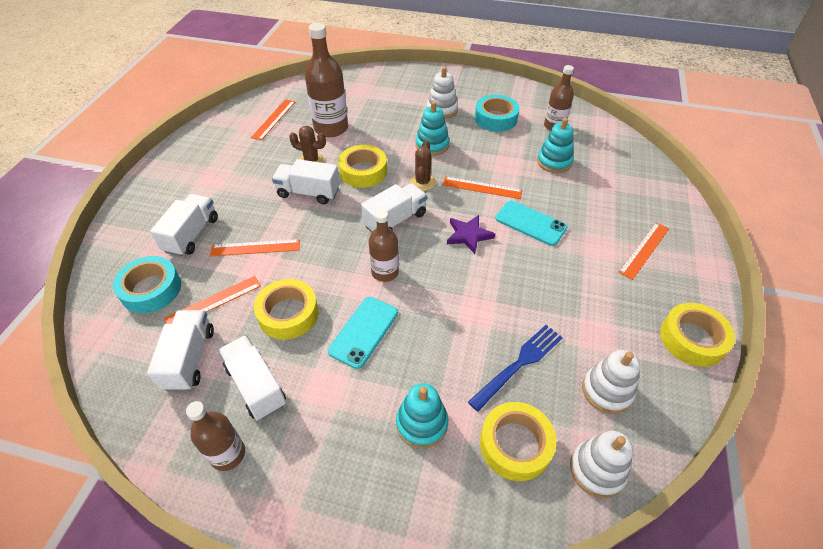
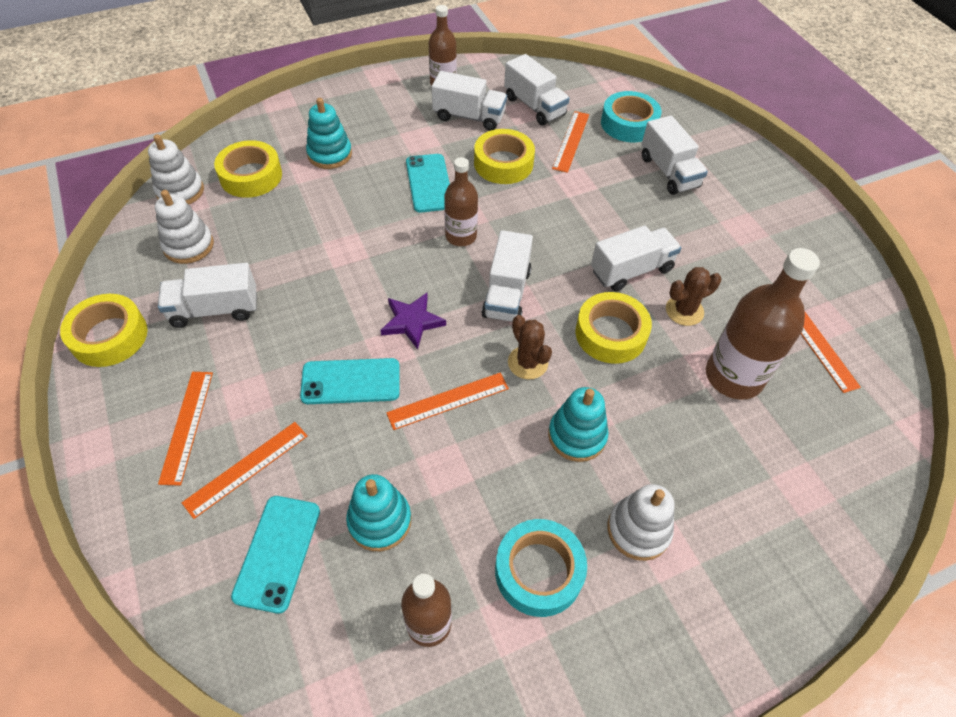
camera: 140 degrees right, 5 degrees up
orange ruler [210,239,300,256] -> orange ruler moved to [182,422,307,519]
blue fork [468,325,563,411] -> none
none -> white truck [158,263,257,328]
none -> turquoise phone [231,496,320,614]

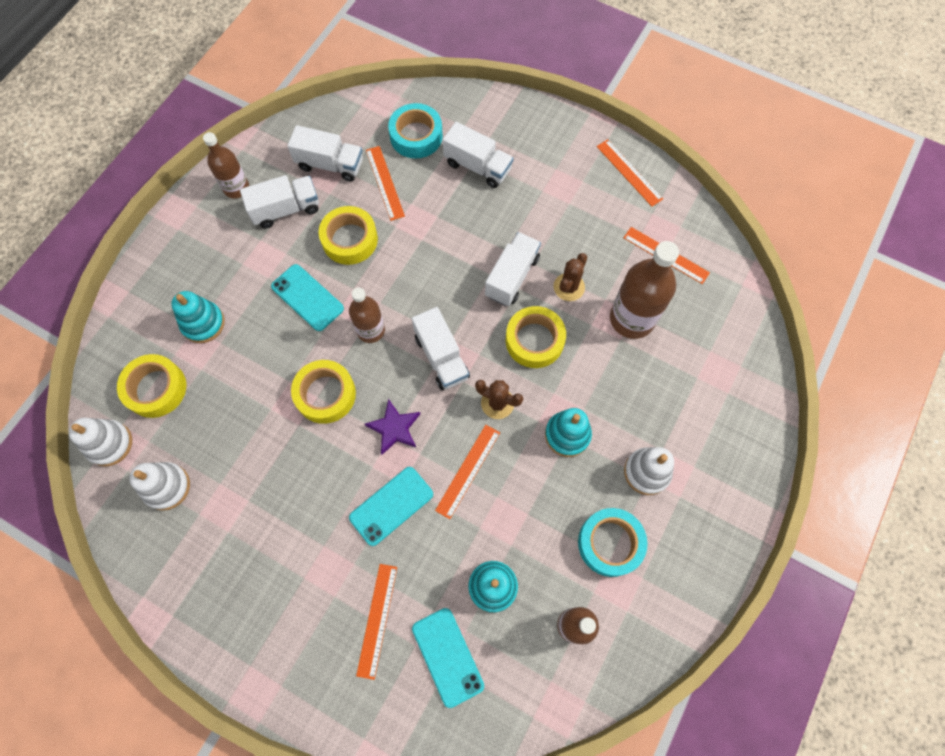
camera: 35 degrees left, 15 degrees up
yellow tape [60,294,148,367] -> yellow tape moved to [291,360,356,424]
white truck [158,263,257,328] -> none
orange ruler [158,372,213,486] -> orange ruler moved to [597,139,663,206]

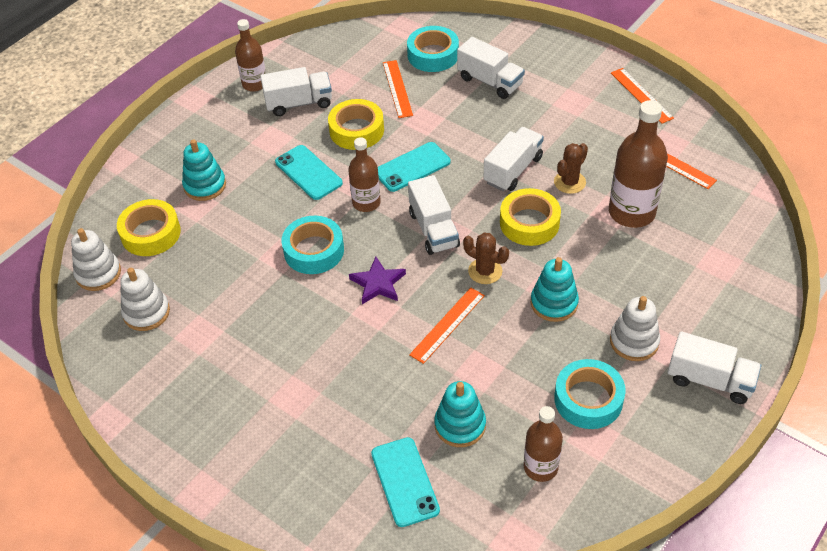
camera: 10 degrees right, 20 degrees down
white truck [287,125,363,182] -> white truck moved to [668,331,761,404]
yellow tape [291,360,356,424] -> turquoise tape [281,216,344,274]
turquoise phone [349,467,433,546] -> turquoise phone moved to [378,142,450,192]
orange ruler [356,564,397,680] -> none

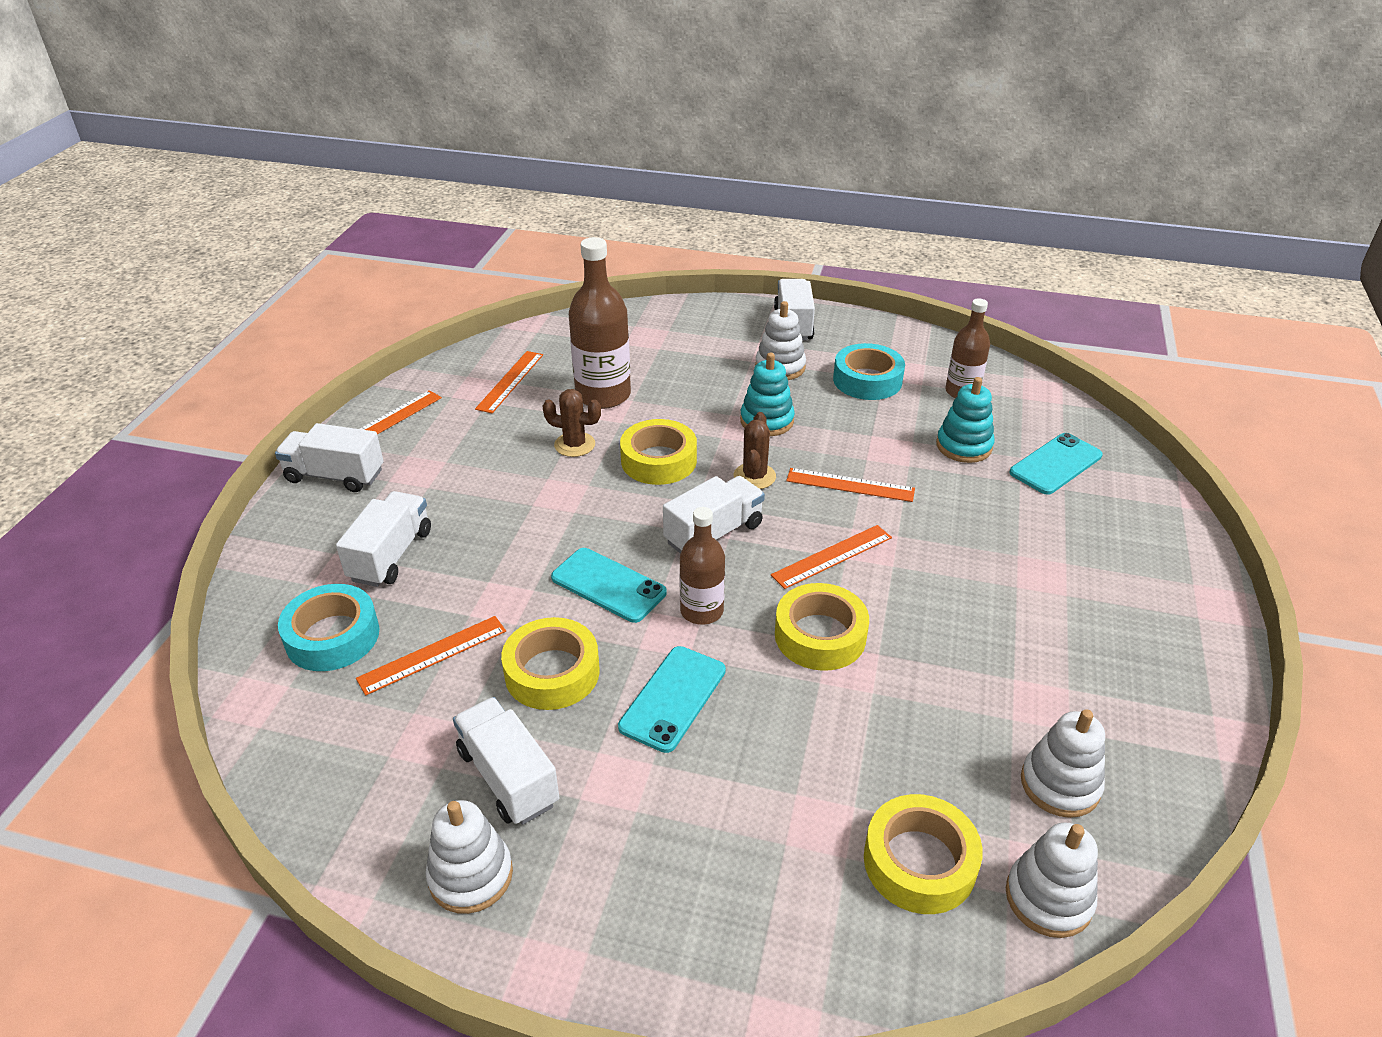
camera: 115 degrees left, 10 degrees down
turquoise stacking toy [182,139,226,201] -> none
brown bottle [235,19,266,92] -> white stacking toy [426,800,513,914]
turquoise tape [281,216,344,274] -> yellow tape [775,583,869,671]
purple star [349,257,406,304] -> orange ruler [771,525,892,589]
white truck [484,127,544,191] -> white truck moved to [275,423,384,492]

